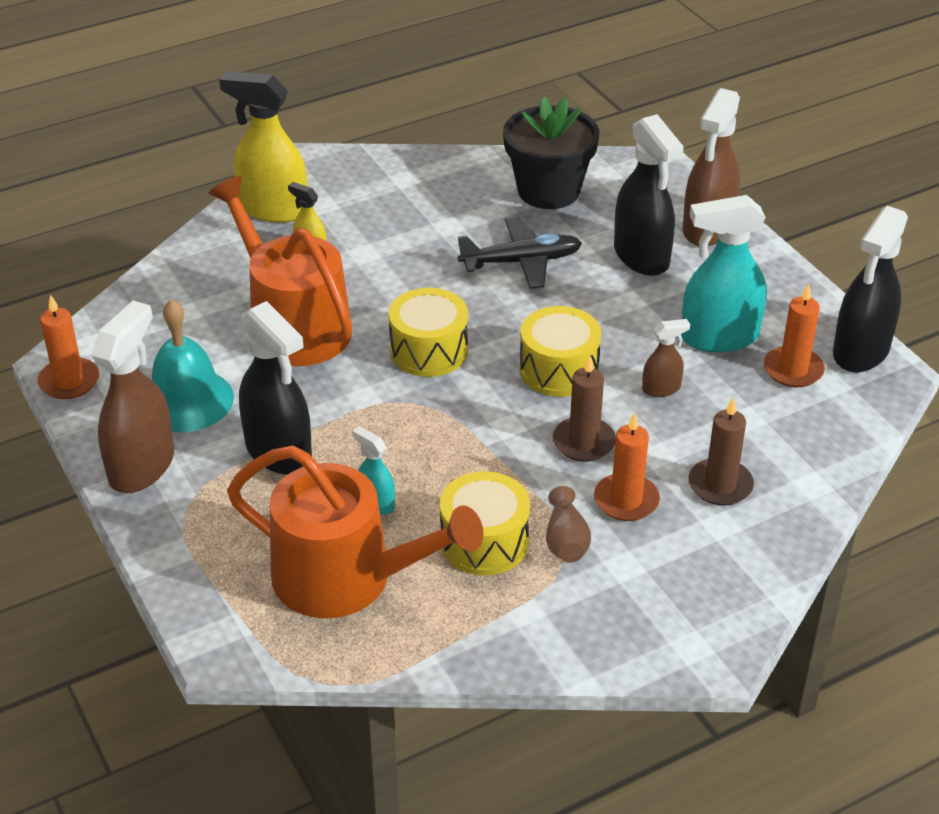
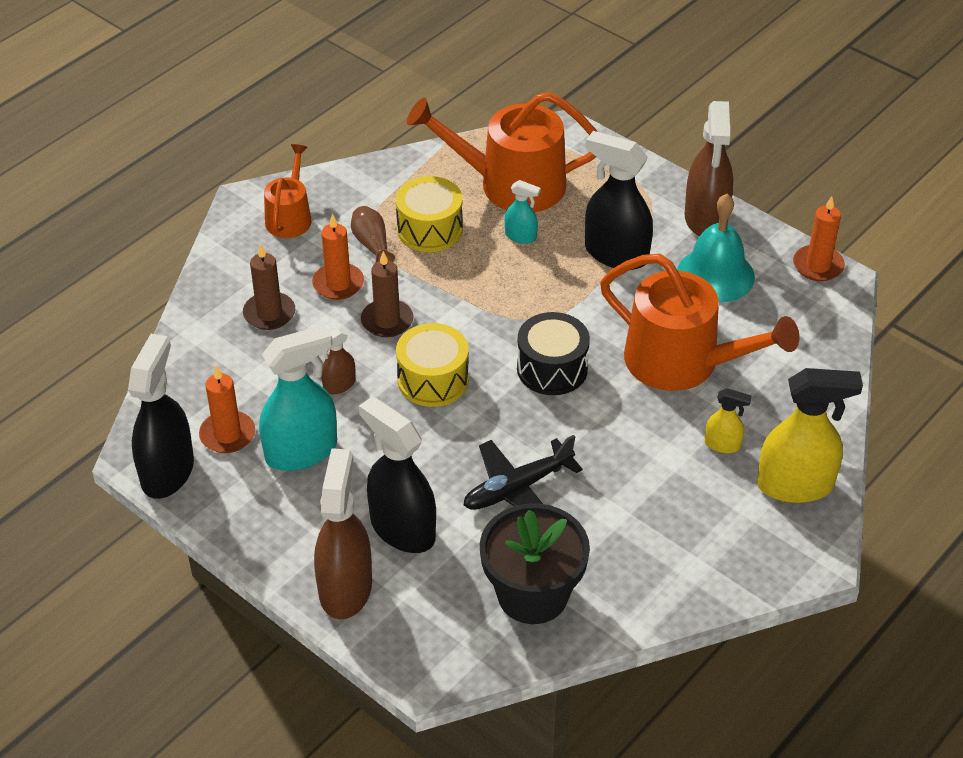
camera: 160 degrees right, 5 degrees up
yellow drum [388,288,468,377] -> black drum [517,312,590,395]
none -> orange watering can [264,144,312,238]

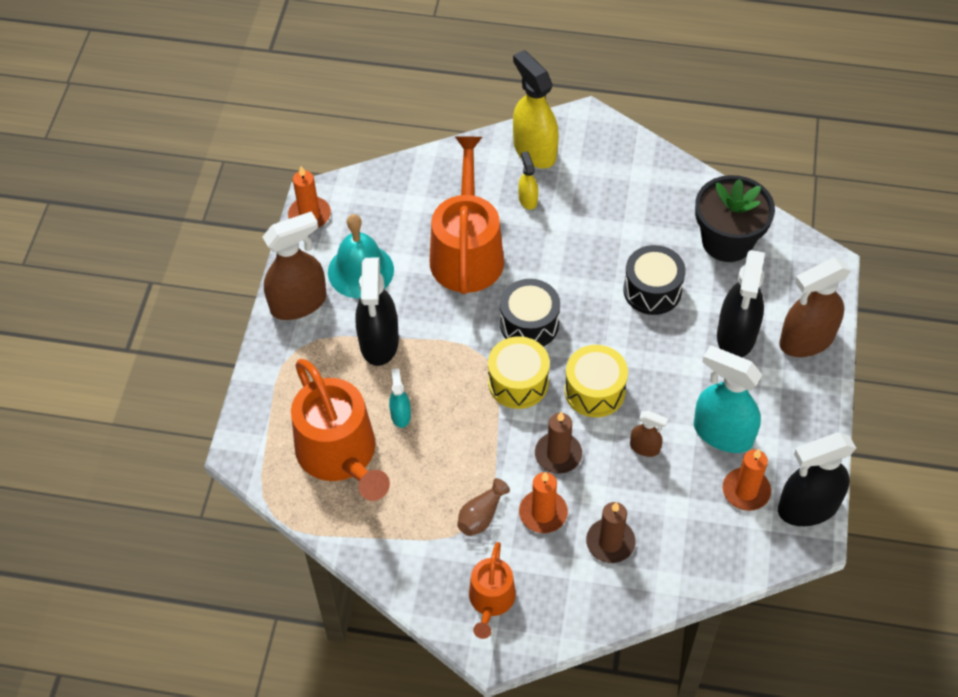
camera: 120 degrees left, 10 degrees up
orange watering can [264,144,312,238] -> orange watering can turned 60 degrees counterclockwise [469,542,516,639]
yellow drum [396,176,463,252] -> yellow drum moved to [488,336,550,409]
black plane [463,435,583,510] -> black drum [623,245,685,315]

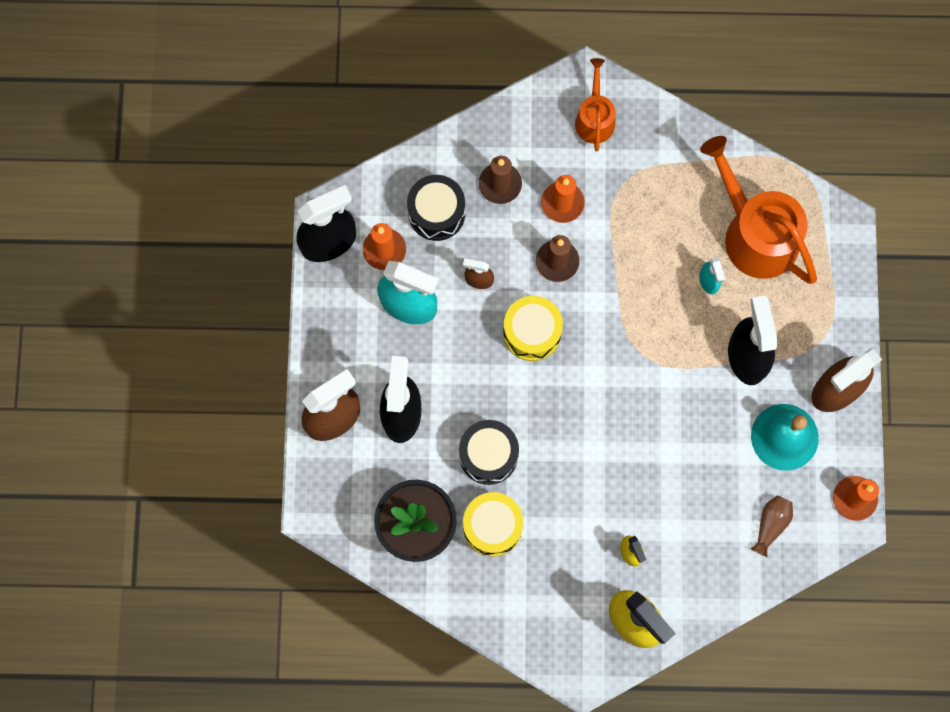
camera: 170 degrees right, 20 degrees up
orange watering can [430,136,504,294] -> none
brown vase [457,478,510,536] -> brown vase moved to [751,495,793,557]
yellow drum [488,336,550,409] -> yellow drum moved to [463,492,523,557]
black drum [500,279,560,346] -> black drum moved to [407,175,465,241]

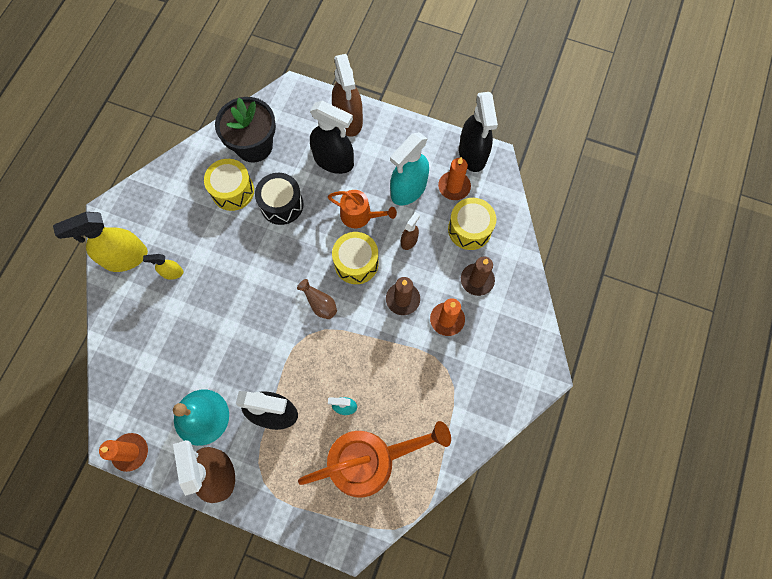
camera: 110 degrees right, 5 degrees down
black drum [407,175,465,241] -> yellow drum [448,198,496,250]
orange watering can [575,58,615,151] -> orange watering can moved to [328,190,397,228]
brown vase [751,495,793,557] -> brown vase moved to [297,279,337,319]

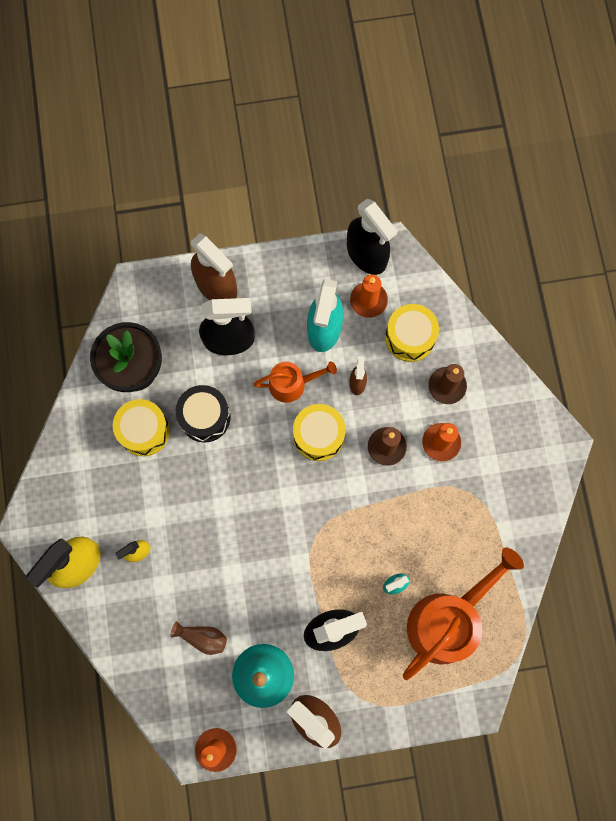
camera: 30 degrees left, 5 degrees up
brown vase [297,279,337,319] -> brown vase moved to [171,621,227,655]

